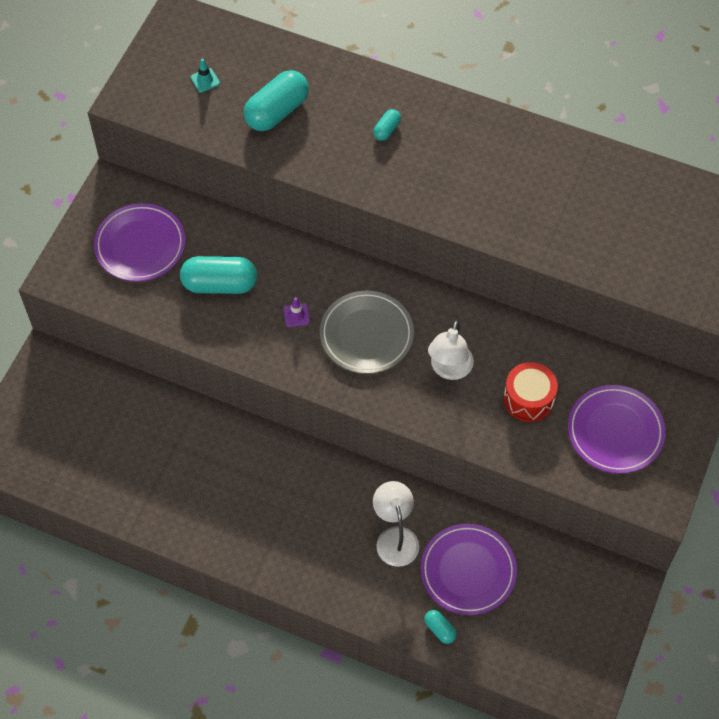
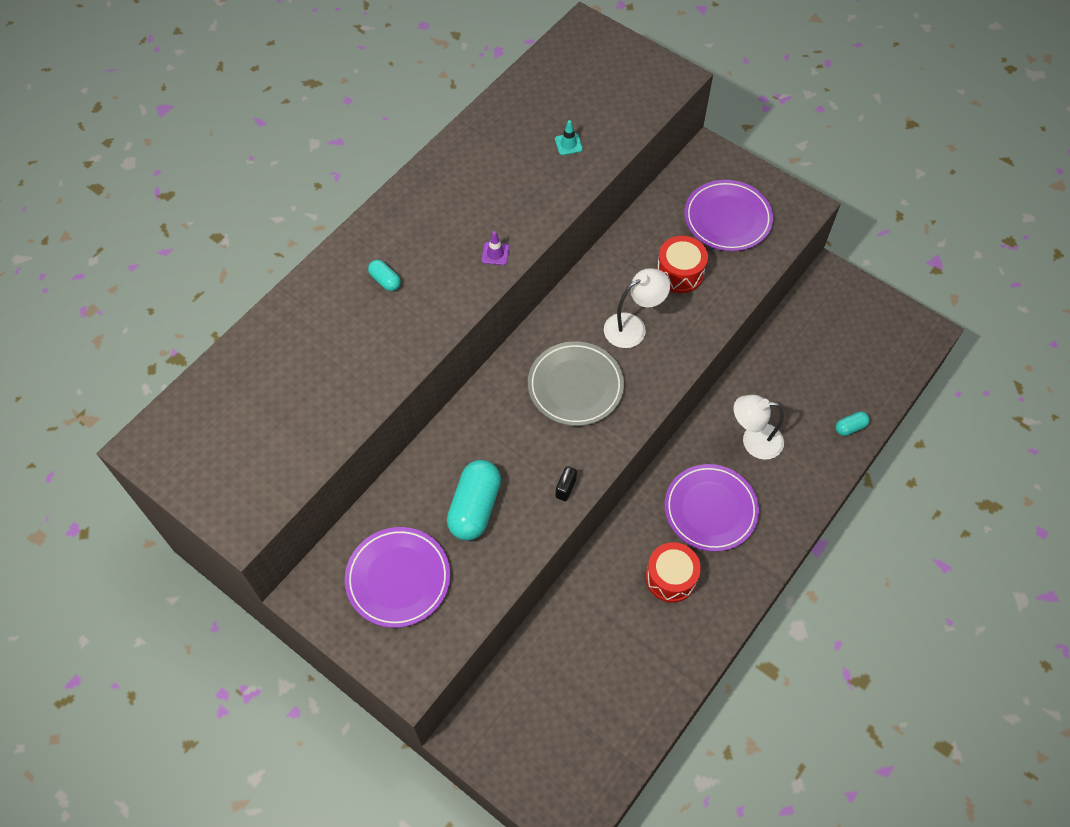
camera: 75 degrees left, 0 degrees up
turquoise traffic cone [190,59,220,93] -> turquoise traffic cone moved to [555,120,583,155]
turquoise capsule [244,70,309,131] -> none
purple traffic cone [284,297,310,327] -> purple traffic cone moved to [482,231,509,265]
purple plate [420,524,517,615] -> purple plate moved to [665,464,759,552]
white lamp [428,320,474,380] -> white lamp turned 60 degrees counterclockwise [604,268,670,348]
none -> black padlock [556,466,577,501]
none -> red drum [646,542,701,603]

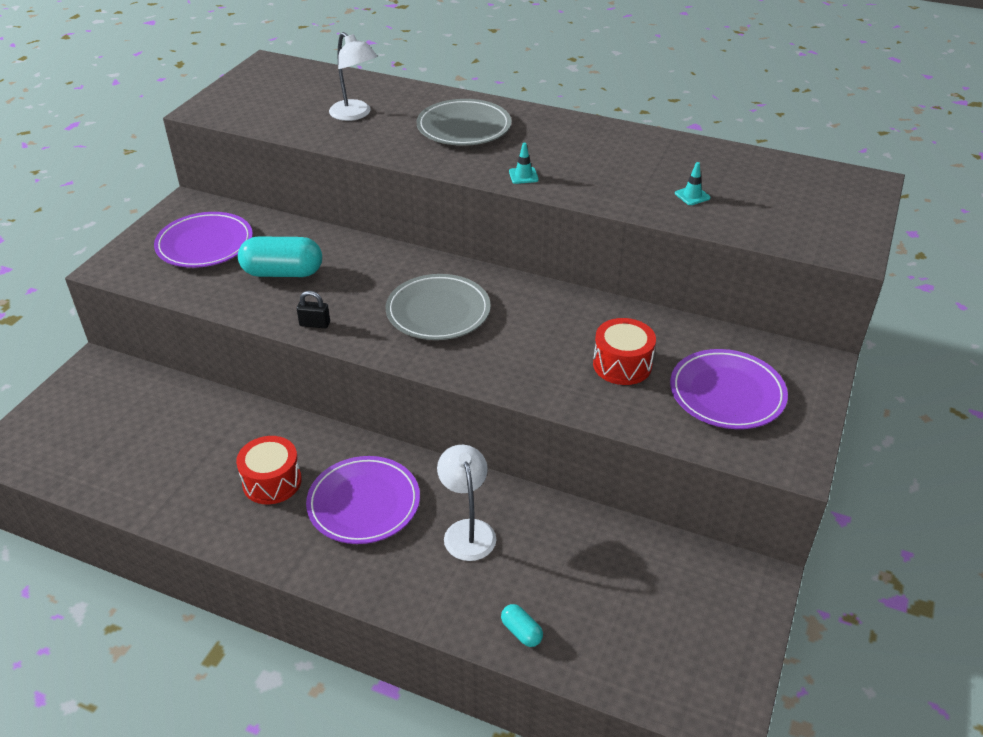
camera: 75 degrees right, 20 degrees down
turquoise capsule [368,260,401,291] -> grey plate [416,99,511,146]
purple traffic cone [482,231,509,265] -> turquoise traffic cone [509,143,539,184]
white lamp [604,268,670,348] -> white lamp moved to [329,32,378,121]

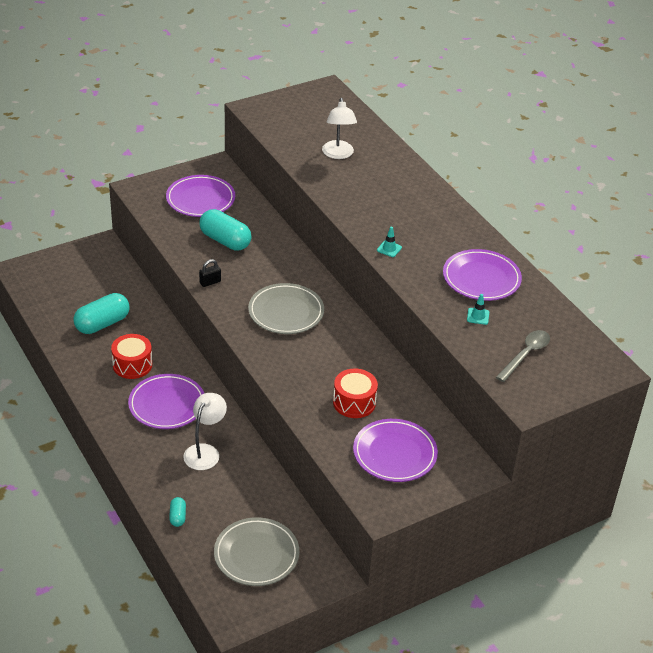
camera: 35 degrees right, 0 degrees up
black padlock [297,291,330,328] -> black padlock turned 75 degrees counterclockwise [199,259,221,287]
grey plate [416,99,511,146] -> grey plate moved to [214,517,299,586]
none -> turquoise capsule [73,293,130,334]
none -> purple plate [443,249,522,301]
none -> grey spoon [496,330,550,382]

